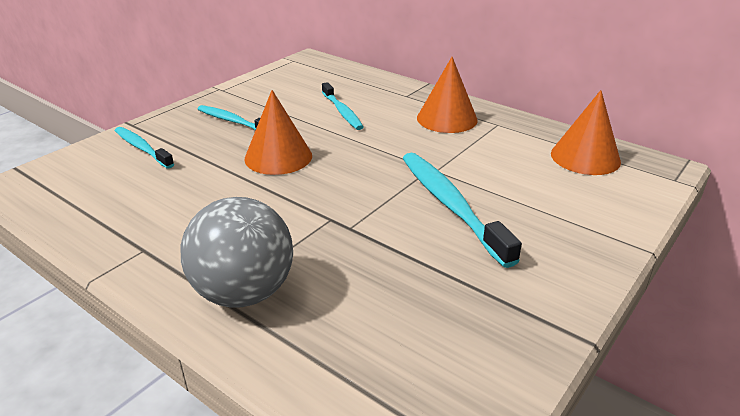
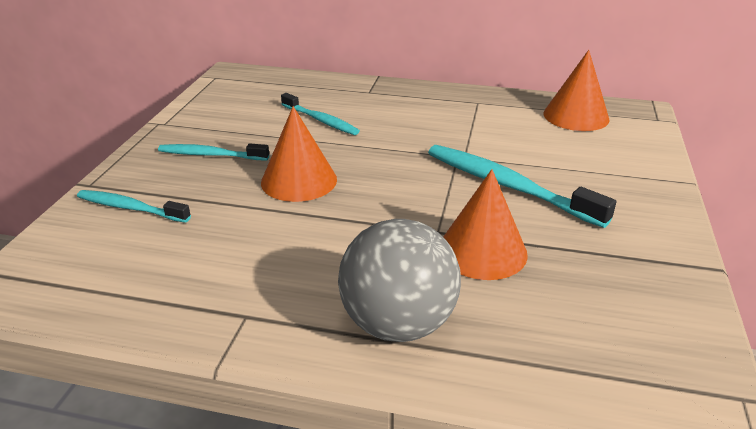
camera: 25 degrees left, 0 degrees up
orange cone [417,57,478,133] -> orange cone moved to [443,169,528,280]

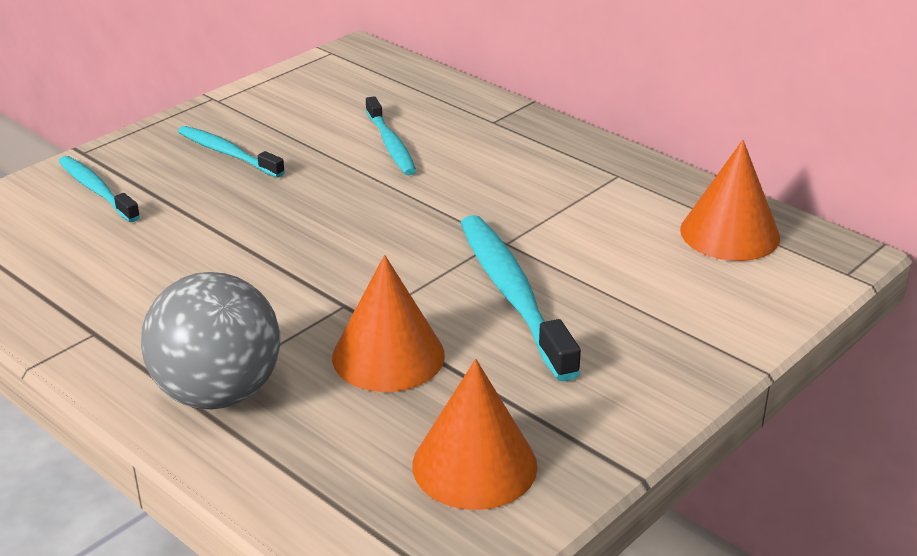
camera: 30 degrees right, 0 degrees up
orange cone [261,106,337,202] -> orange cone moved to [412,359,538,510]

